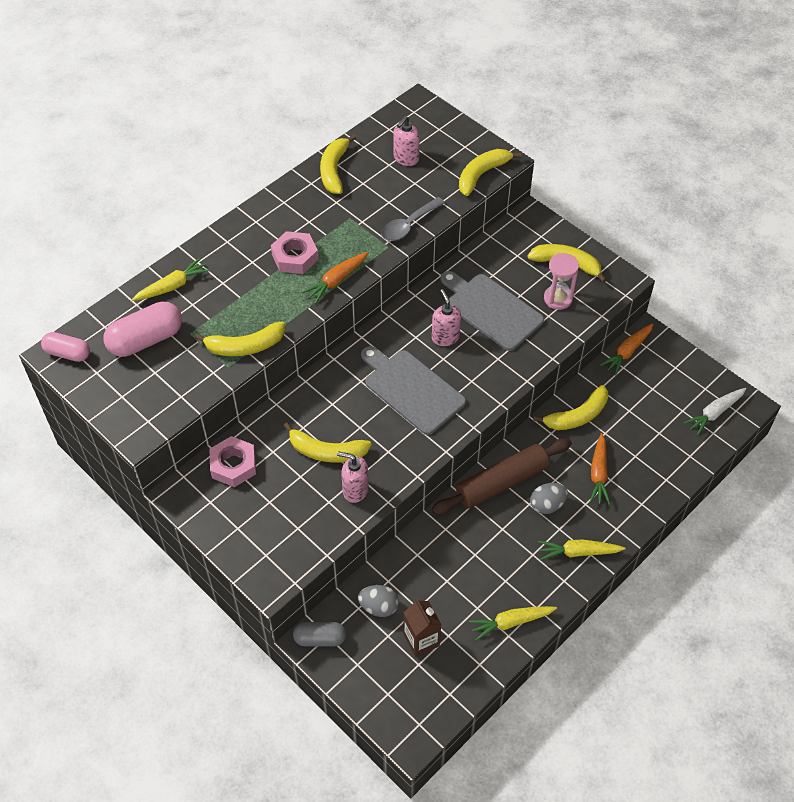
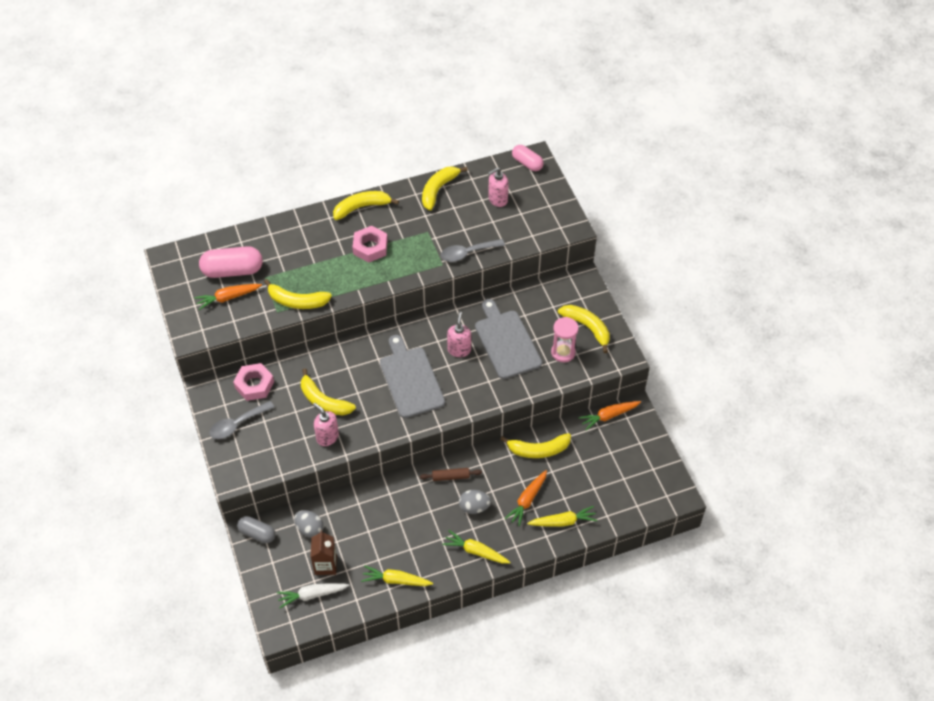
camera: 25 degrees right, 0 degrees up
pink capsule [41,332,90,362] -> pink capsule moved to [512,145,544,171]
yellow carrot [132,258,210,301] -> yellow carrot moved to [527,506,597,527]
orange carrot [302,252,368,303] -> orange carrot moved to [195,284,262,310]
brown rolling pin [432,438,572,515] -> brown rolling pin [420,468,482,481], size x0.47
yellow banana [459,149,522,196] -> yellow banana moved to [333,191,399,220]
white carrot [683,388,746,436] -> white carrot moved to [277,583,349,608]
none -> grey spoon [209,401,274,439]

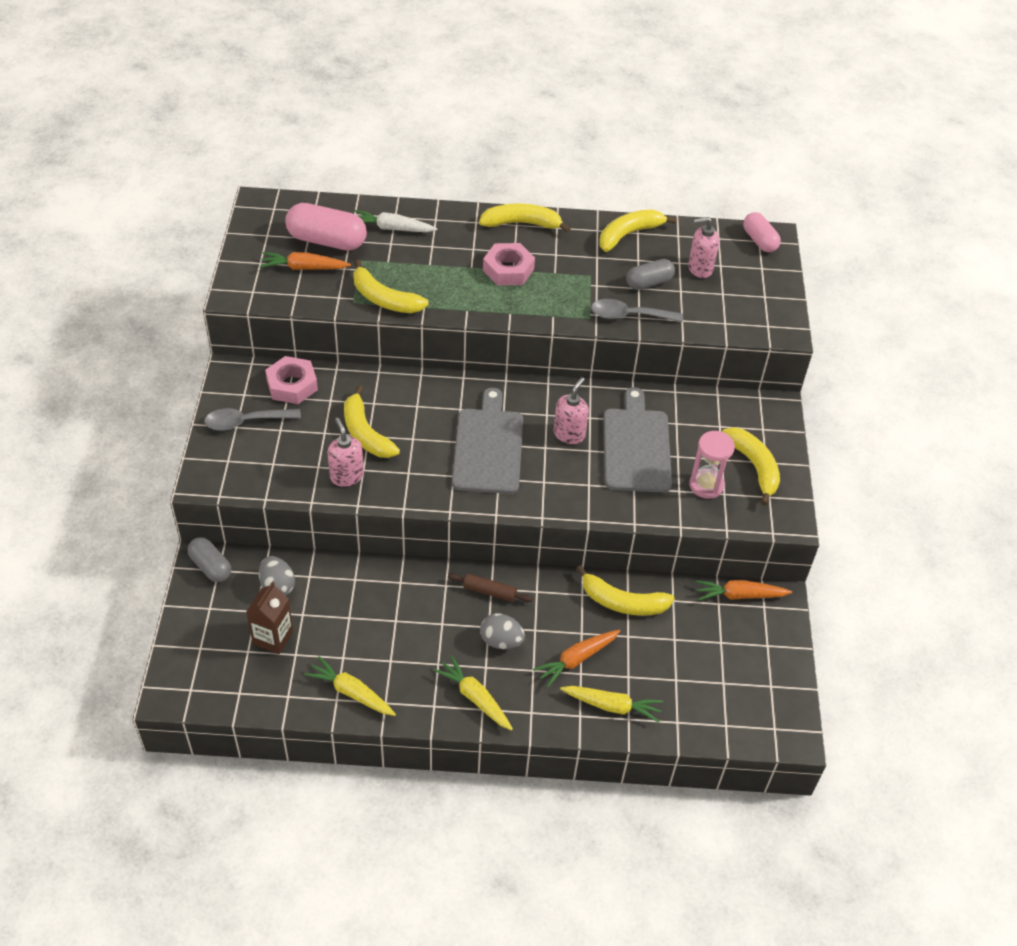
camera: 20 degrees right, 5 degrees down
white carrot [277,583,349,608] -> white carrot moved to [354,210,437,232]
none -> grey capsule [626,259,675,290]

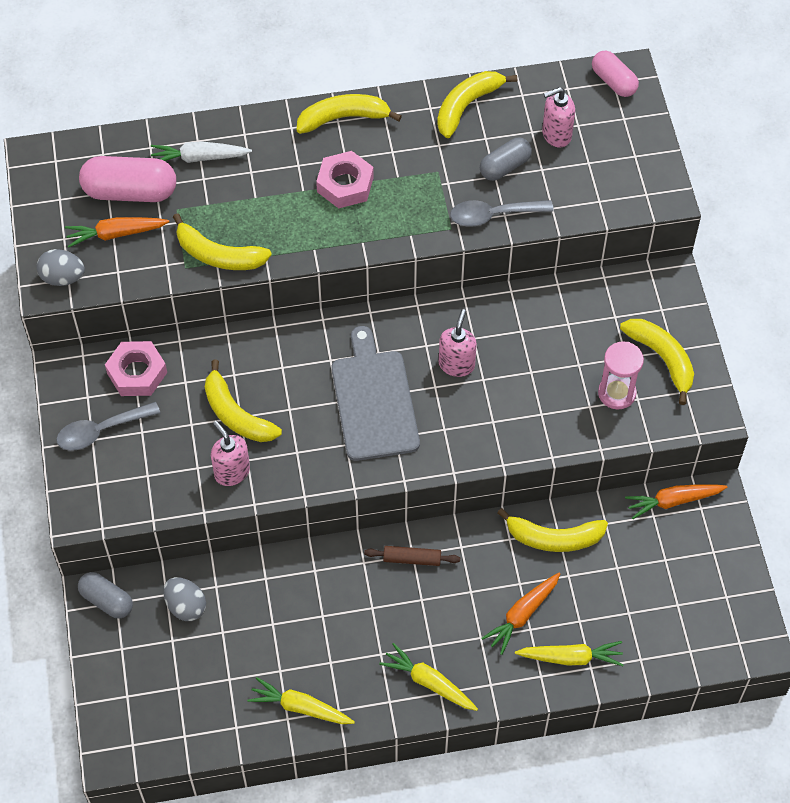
camera: 10 degrees left, 10 degrees up
brown carton [246,581,293,654] -> none
grey egg [480,613,525,649] -> grey egg moved to [36,249,85,286]
grey cutting board [603,387,672,492] -> none

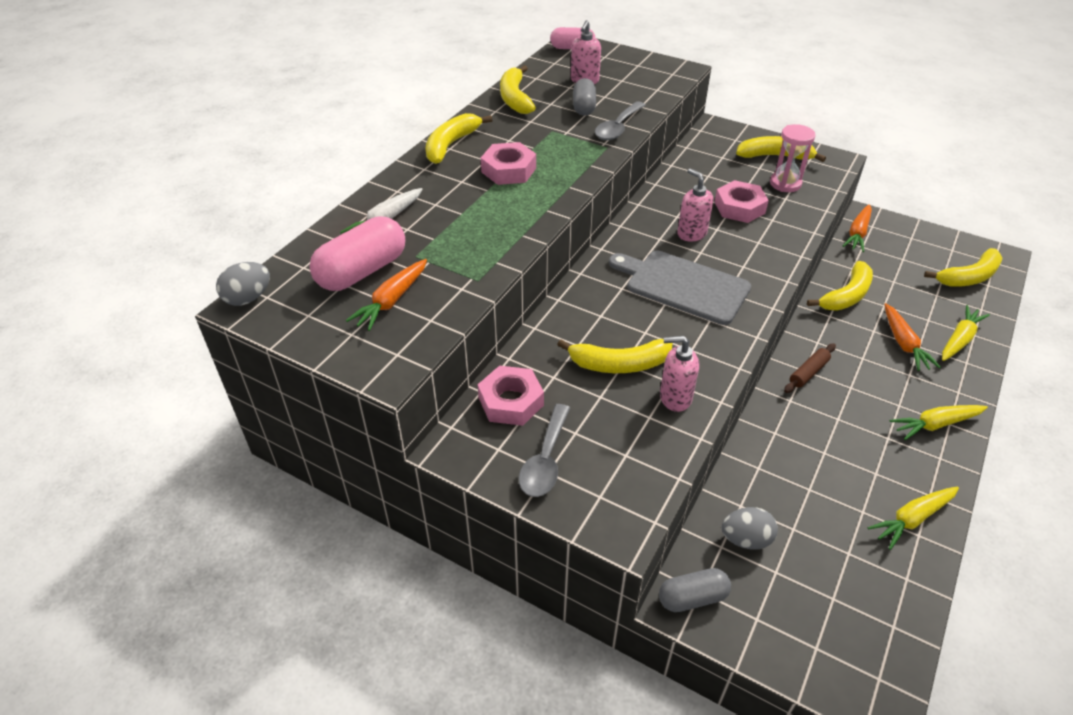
camera: 50 degrees left, 15 degrees down
grey egg [36,249,85,286] -> grey egg moved to [216,262,270,306]
yellow banana [173,213,272,270] -> yellow banana moved to [924,248,1003,287]
none -> pink nut [715,180,769,223]

